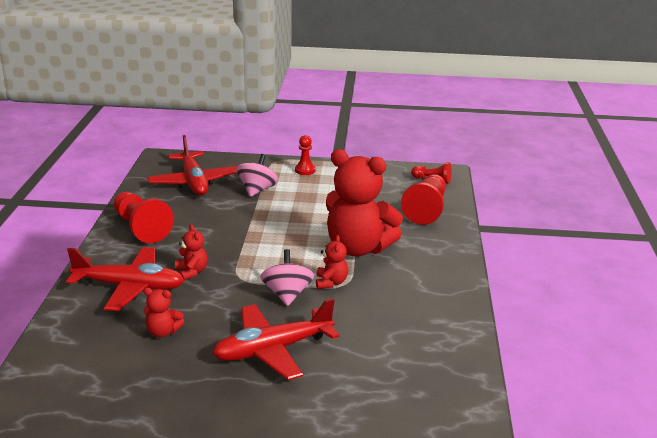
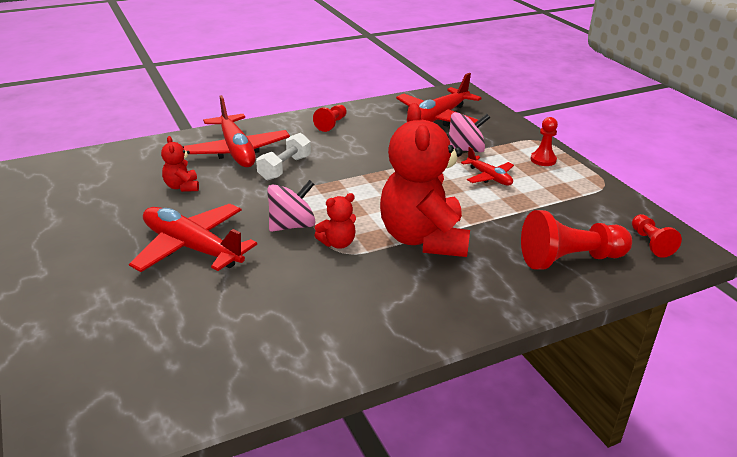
camera: 60 degrees right, 5 degrees up
red pawn [114,192,174,243] -> red pawn [313,105,347,132], size x0.55
red teddy bear [175,224,208,280] -> white dumbbell [256,133,311,180]
none -> red plane [461,147,514,186]

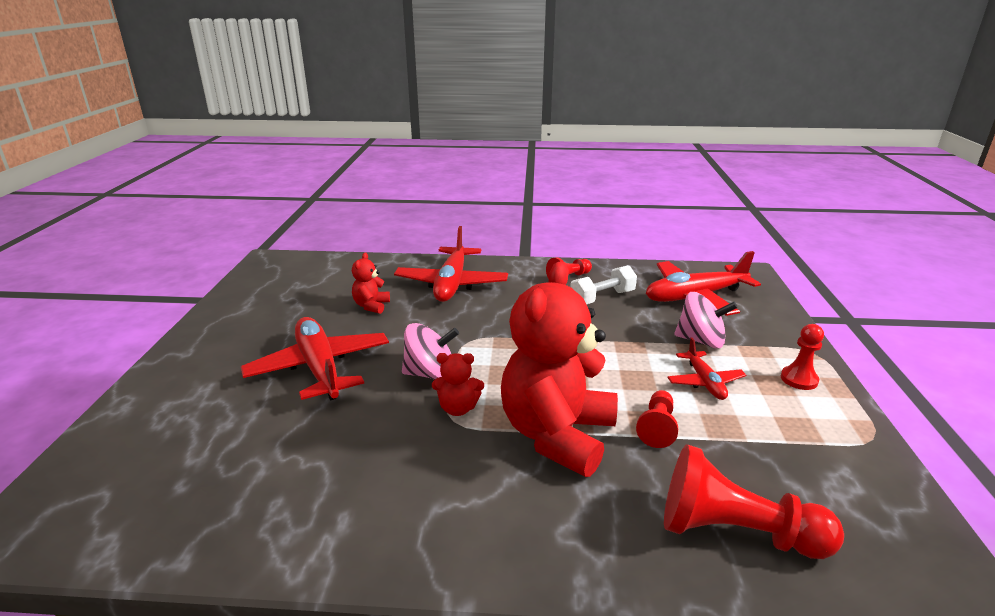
camera: 30 degrees right, 5 degrees down
white dumbbell [256,133,311,180] -> white dumbbell moved to [570,265,637,304]
red pawn [632,214,682,258] -> red pawn moved to [636,390,678,448]

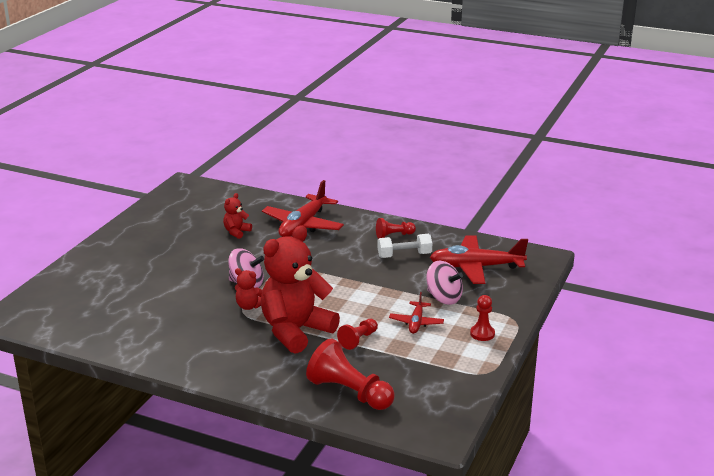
camera: 20 degrees right, 0 degrees up
red plane [241,317,389,401] -> none

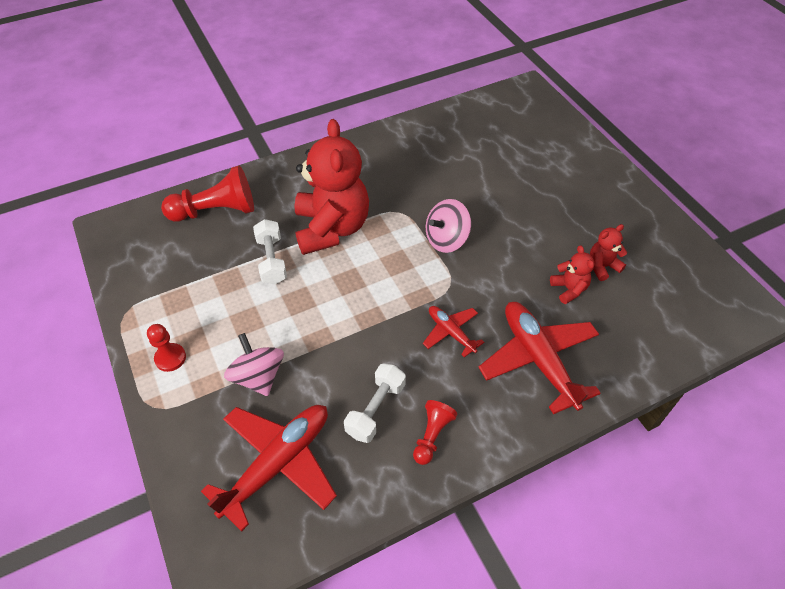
camera: 130 degrees right, 25 degrees up
red teddy bear [235,268,262,310] -> red teddy bear moved to [590,224,627,281]
red pawn [337,319,378,350] -> white dumbbell [253,219,287,284]
red plane [389,292,444,334] -> red plane moved to [423,306,484,357]
pink spinning top [426,261,463,305] -> pink spinning top turned 75 degrees clockwise [224,333,284,396]

